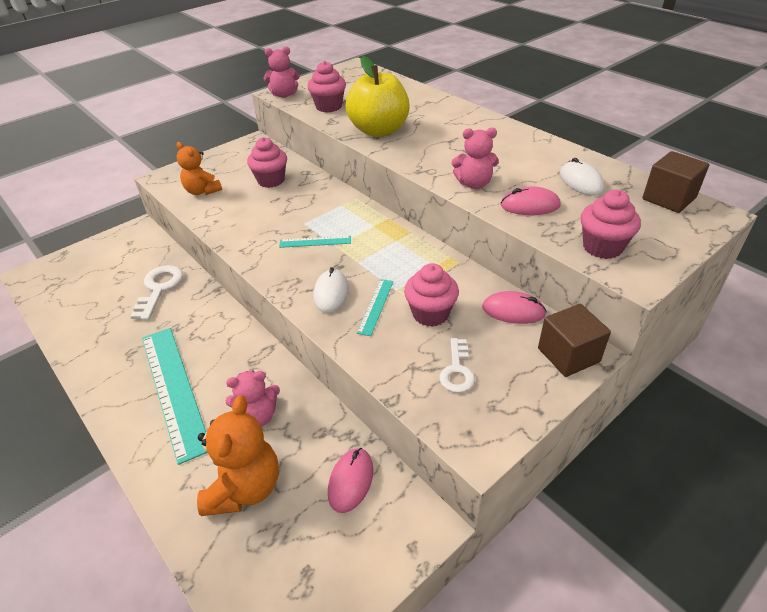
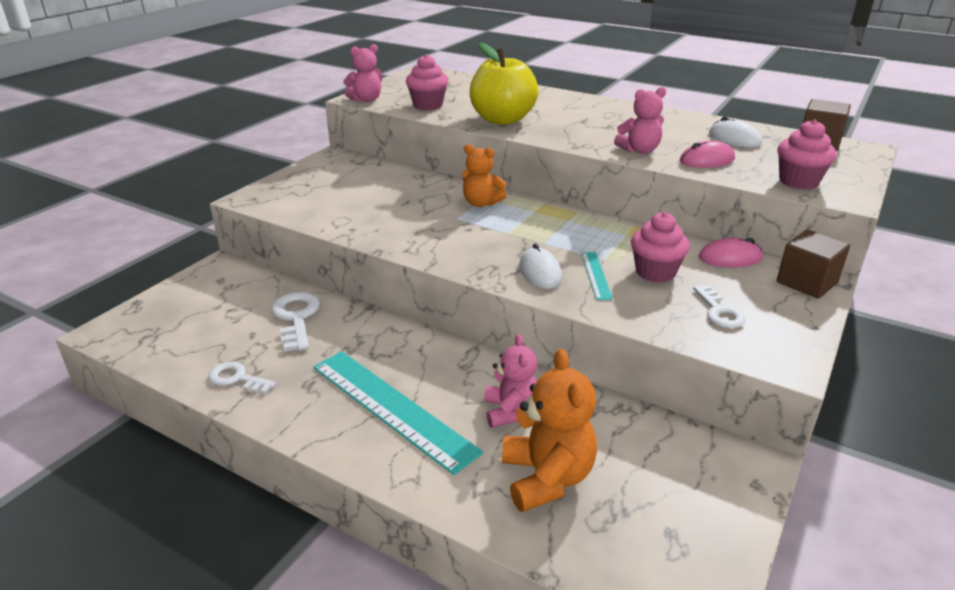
camera: 20 degrees left, 10 degrees down
orange teddy bear [177,142,222,195] -> orange teddy bear moved to [462,144,506,207]
pink teddy bear [225,370,280,426] -> pink teddy bear turned 60 degrees counterclockwise [484,334,537,428]
pink cupcake [247,137,287,188] -> none
turquoise ruler [279,236,351,248] -> none
pink mouse [328,448,373,513] -> none
none -> white key [208,362,276,394]

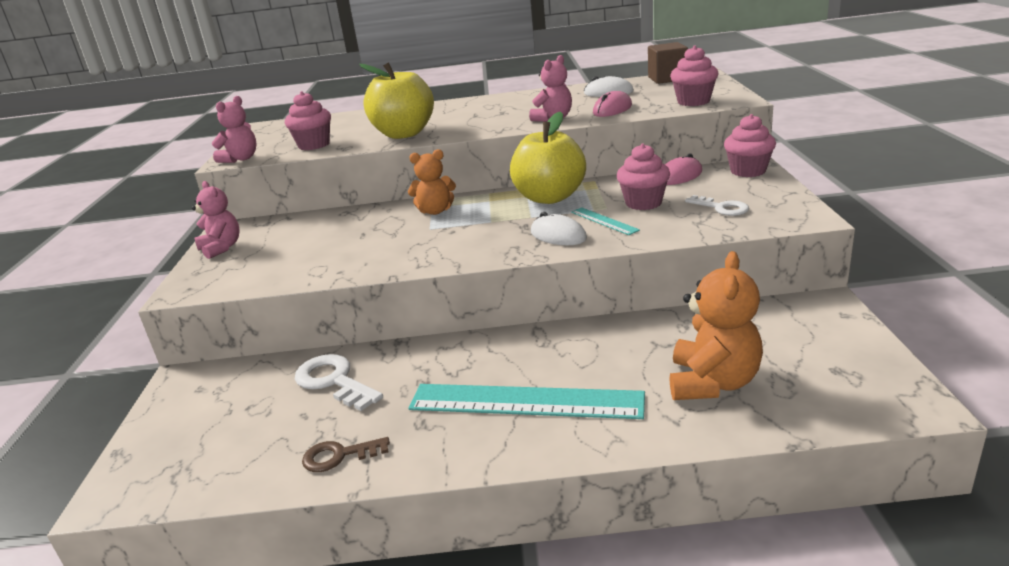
camera: 30 degrees left, 5 degrees down
white key [208,362,276,394] -> brown key [302,437,390,472]
pink teddy bear [484,334,537,428] -> pink teddy bear moved to [192,181,240,259]
orange teddy bear [502,349,597,512] -> orange teddy bear turned 60 degrees clockwise [669,251,763,400]
brown cube [777,230,850,299] -> pink cupcake [724,114,776,177]
none -> yellow apple [510,112,586,204]

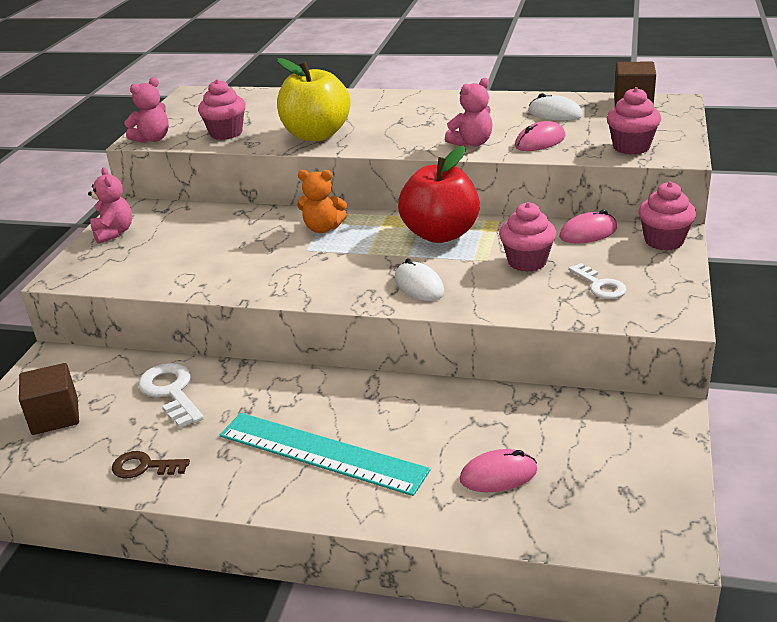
camera: 15 degrees right, 5 degrees up
yellow apple [510,112,586,204] -> red apple [398,146,480,243]
turquoise ruler [571,207,640,235] -> none
orange teddy bear [669,251,763,400] -> pink mouse [460,449,537,492]
none -> brown cube [19,363,79,435]

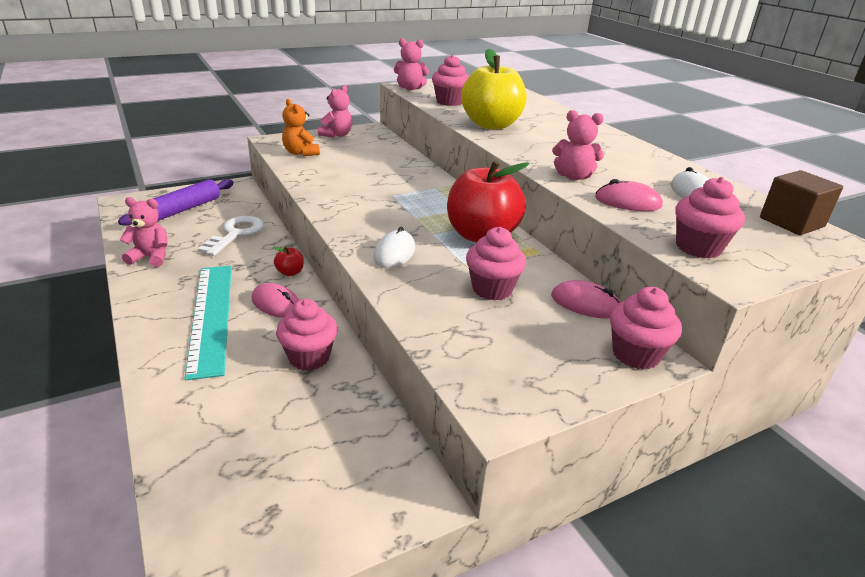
camera: 45 degrees right, 0 degrees up
brown cube [19,363,79,435] -> purple rolling pin [118,179,234,226]
brown key [112,451,190,478] -> pink teddy bear [120,197,168,267]
orange teddy bear [298,170,347,233] -> orange teddy bear moved to [282,99,320,156]
pink mouse [460,449,537,492] -> pink mouse moved to [252,283,299,318]
white key [568,263,626,299] -> none
none -> red apple [273,246,304,276]
none -> pink cupcake [276,299,338,371]

